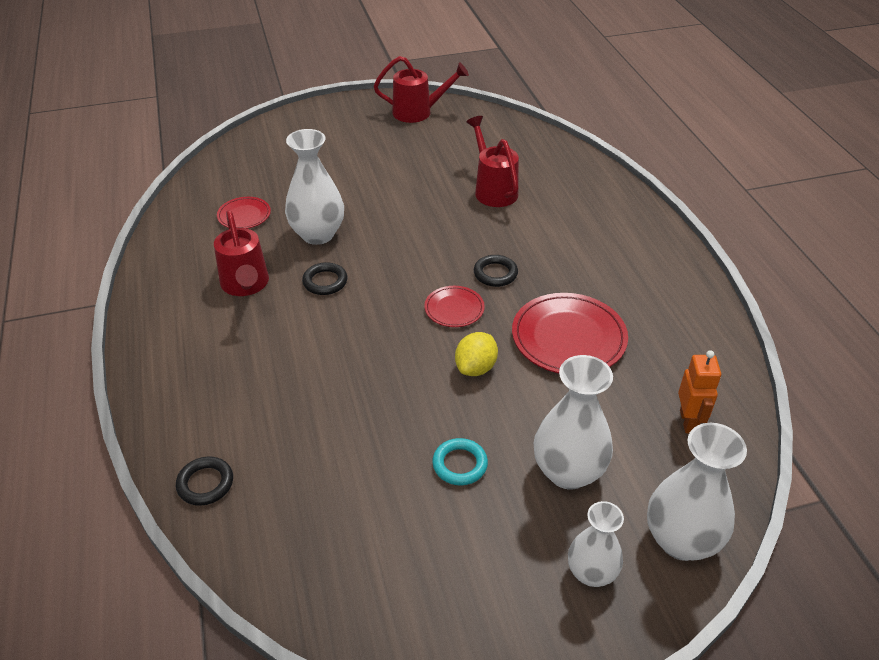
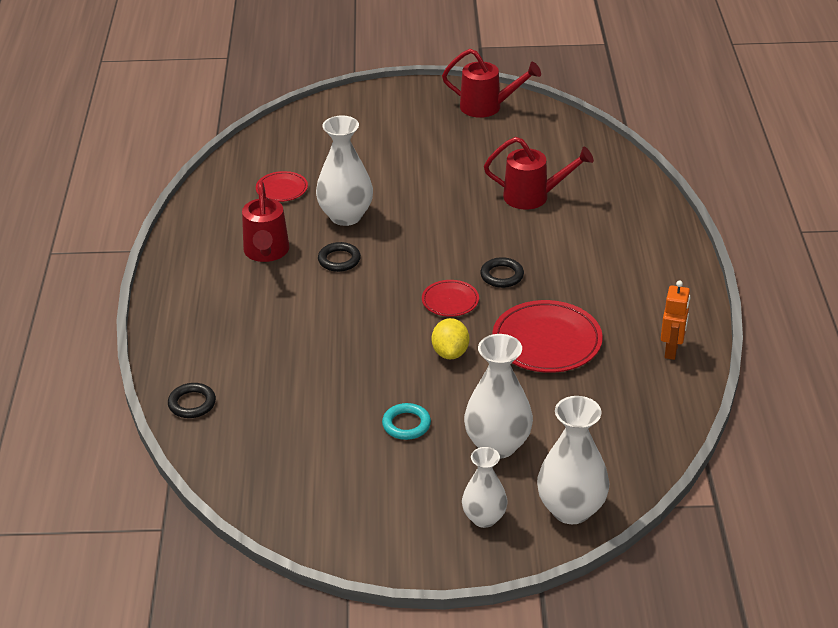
camera: 15 degrees right, 5 degrees down
yellow lemon [455,332,498,376] -> yellow lemon turned 45 degrees counterclockwise [432,318,469,359]
red watering can [466,116,519,207] -> red watering can turned 105 degrees clockwise [484,137,594,209]
orange robot [678,350,721,433] -> orange robot moved to [661,280,690,360]

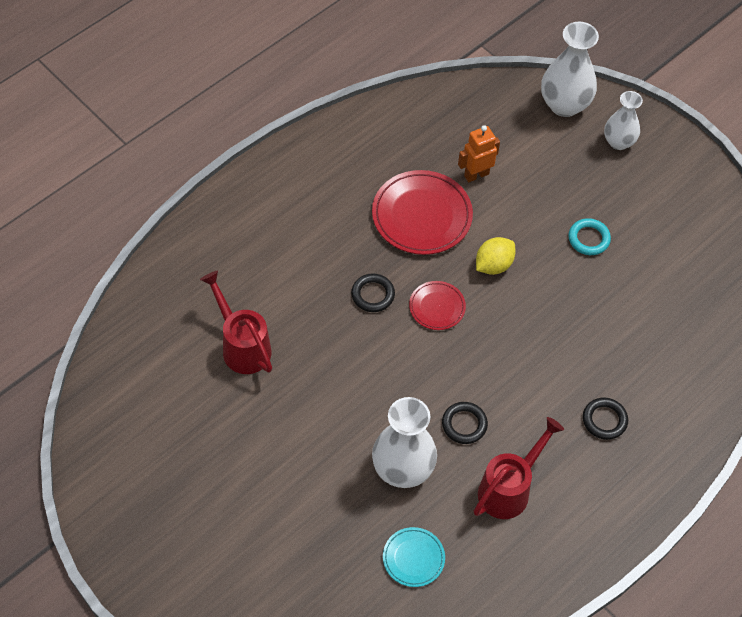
camera: 135 degrees left, 20 degrees up
black ring [168,383,216,418] -> black ring moved to [583,398,628,440]
red plate [256,171,308,202] -> turquoise plate [383,527,445,587]
red watering can [442,49,541,118] -> none
white vase [464,334,533,459] -> none
orange robot [661,280,690,360] -> orange robot moved to [458,125,500,182]

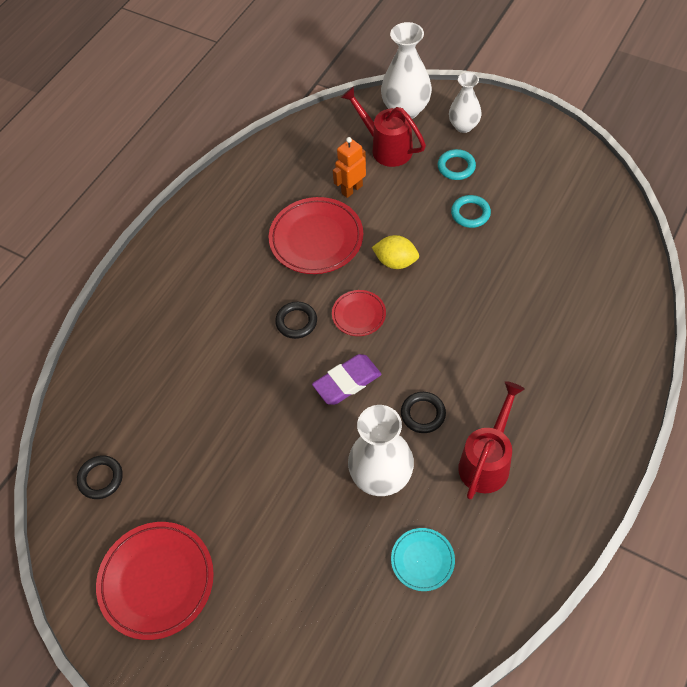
camera: 10 degrees left, 0 degrees up
red watering can [200,271,272,374] -> red watering can moved to [341,86,426,167]
yellow lemon [476,237,515,275] -> yellow lemon turned 75 degrees clockwise [372,235,419,269]
black ring [583,398,628,440] -> black ring moved to [77,455,123,499]
none -> red plate [96,522,214,640]
none -> purple eraser [312,354,382,405]
none -> turquoise ring [438,149,476,180]

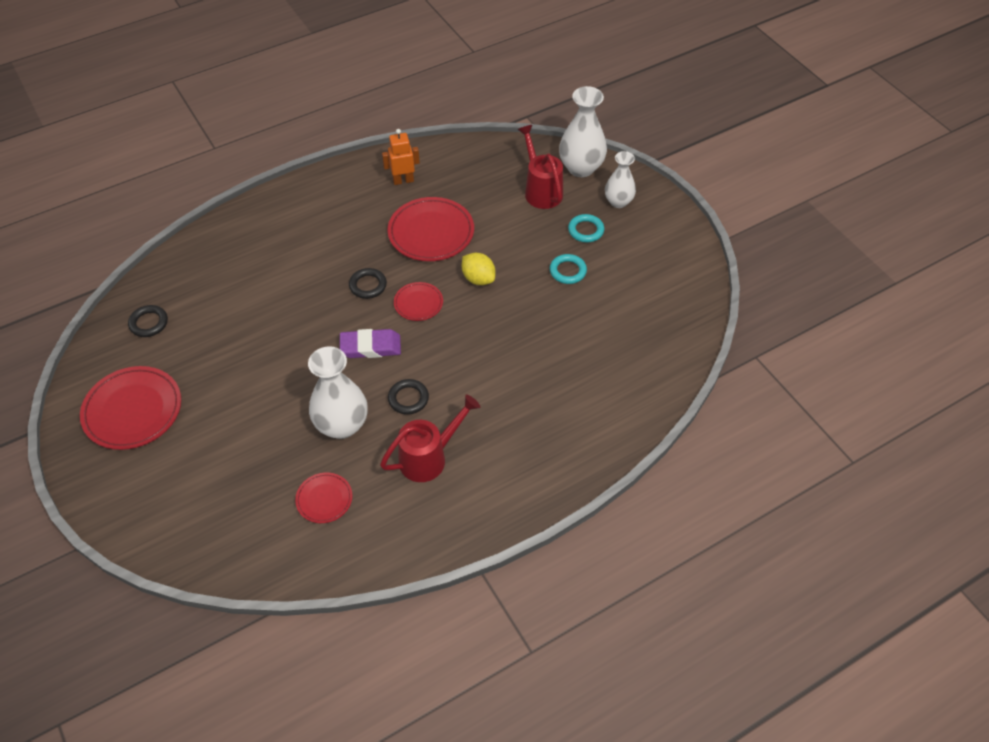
camera: 25 degrees right, 5 degrees down
orange robot [333,137,366,198] -> orange robot moved to [382,129,420,185]
turquoise plate [391,528,455,591] -> red plate [295,473,353,523]

